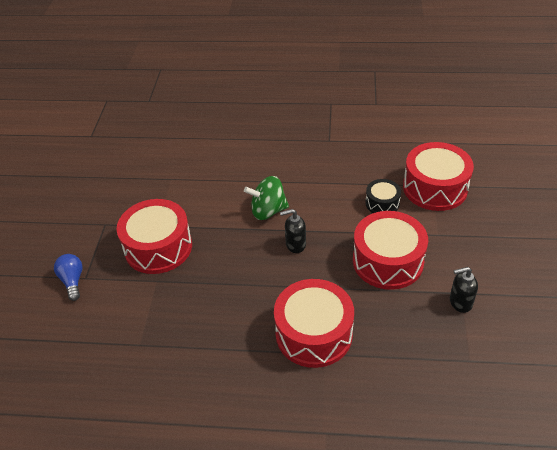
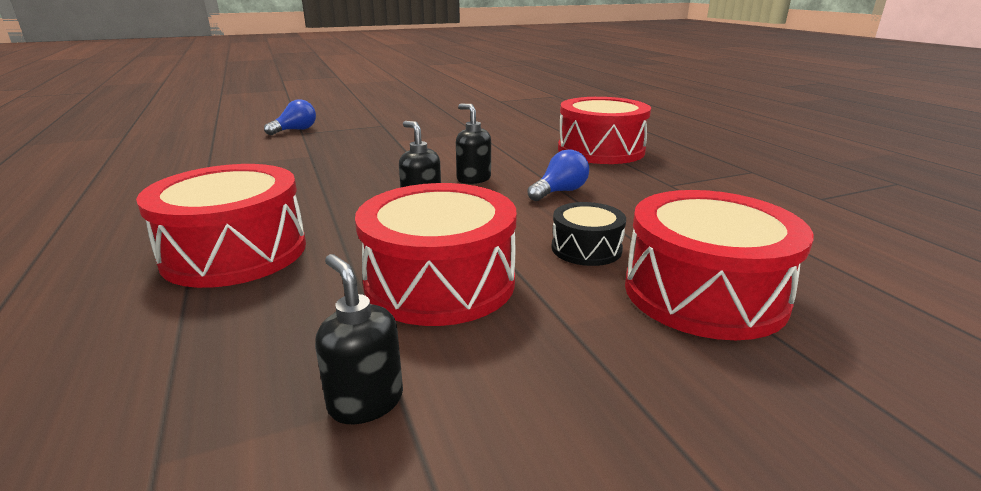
camera: 60 degrees right, 20 degrees down
red drum [117,199,192,274] -> red drum moved to [558,97,651,164]
green spinning top [244,176,289,220] -> black soap dispenser [456,104,491,184]
none -> blue light bulb [527,149,589,201]

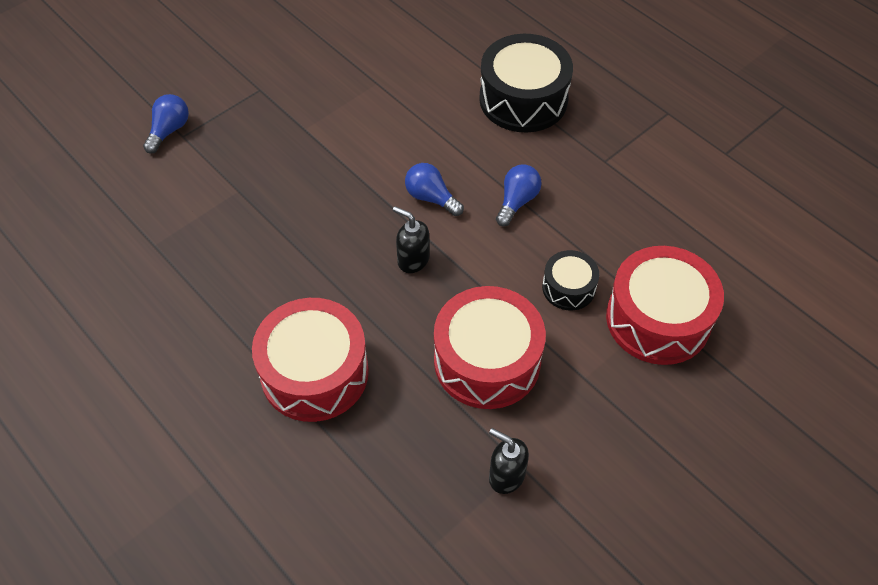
camera: 20 degrees left, 30 degrees up
black soap dispenser [456,104,491,184] -> blue light bulb [405,163,464,216]
red drum [558,97,651,164] -> black drum [479,34,573,132]

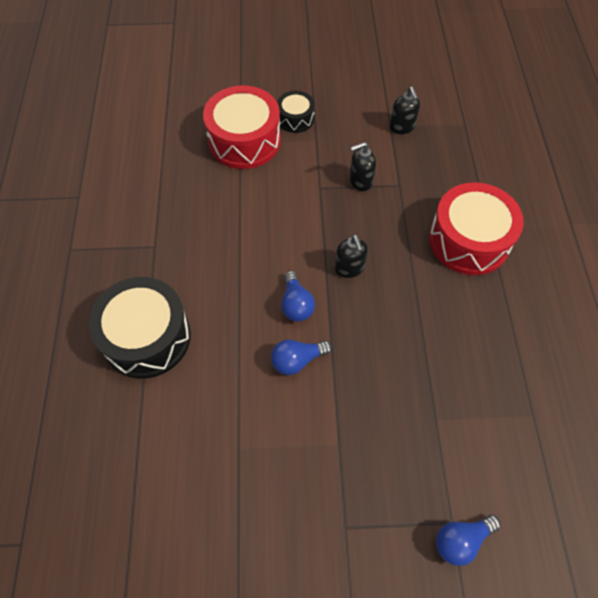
camera: 140 degrees left, 5 degrees up
red drum [434,286,546,409] -> black soap dispenser [350,142,376,191]
blue light bulb [496,164,542,226] -> blue light bulb moved to [271,340,332,375]
black drum [542,250,599,310] -> black drum moved to [277,91,315,133]

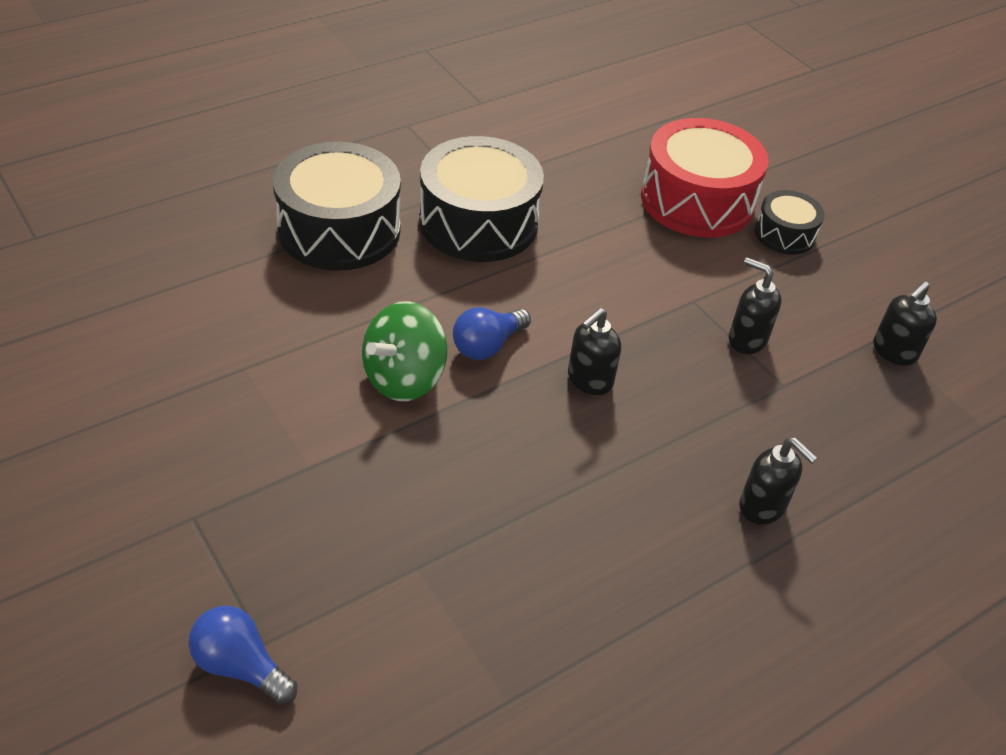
camera: 55 degrees right, 15 degrees down
blue light bulb [271,340,332,375] -> green spinning top [362,301,447,401]
red drum [429,182,524,275] -> black soap dispenser [739,438,818,524]
none -> black drum [419,136,544,262]

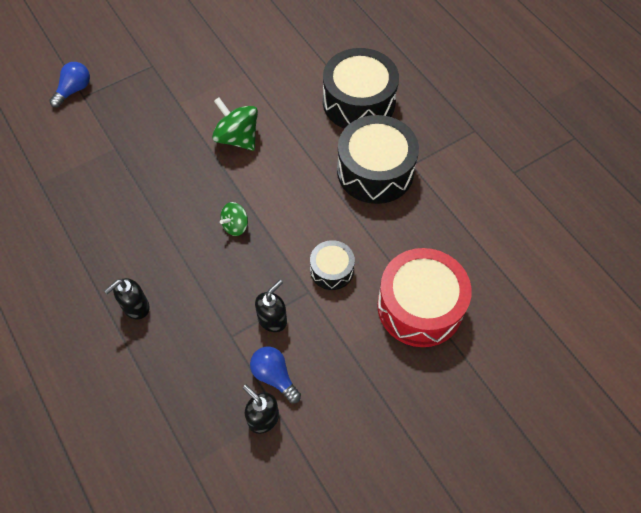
camera: 95 degrees right, 15 degrees up
blue light bulb [453,307,531,360] -> blue light bulb moved to [250,347,301,403]
black soap dispenser [568,308,621,395] -> green spinning top [220,202,248,236]
black drum [755,190,825,255] -> black drum moved to [310,240,355,290]

